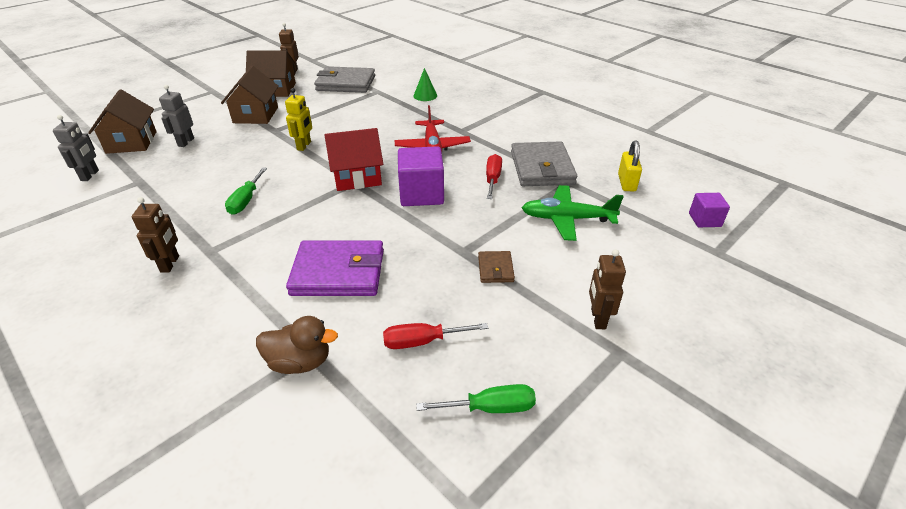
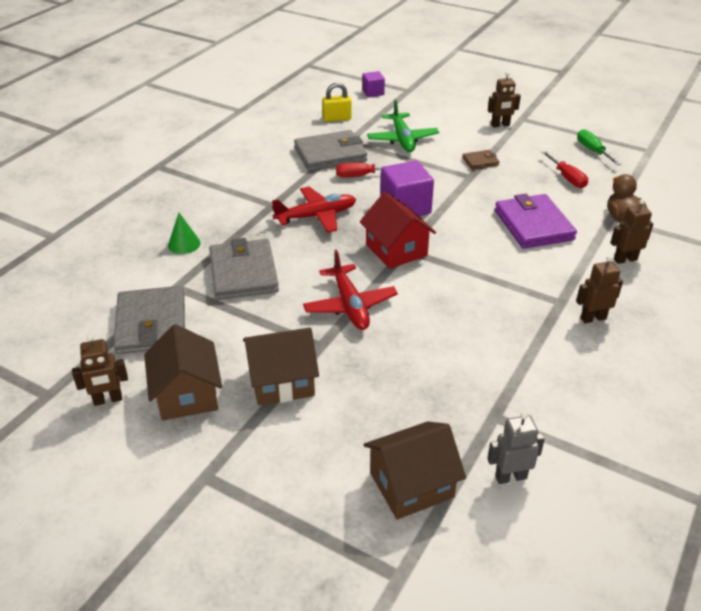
camera: 105 degrees left, 0 degrees up
grey robot [159,85,194,147] -> none
green screwdriver [225,167,267,215] -> none
yellow robot [285,88,312,151] -> red plane [303,250,398,330]
none -> grey wallet [209,238,279,300]
none -> brown robot [611,199,653,264]

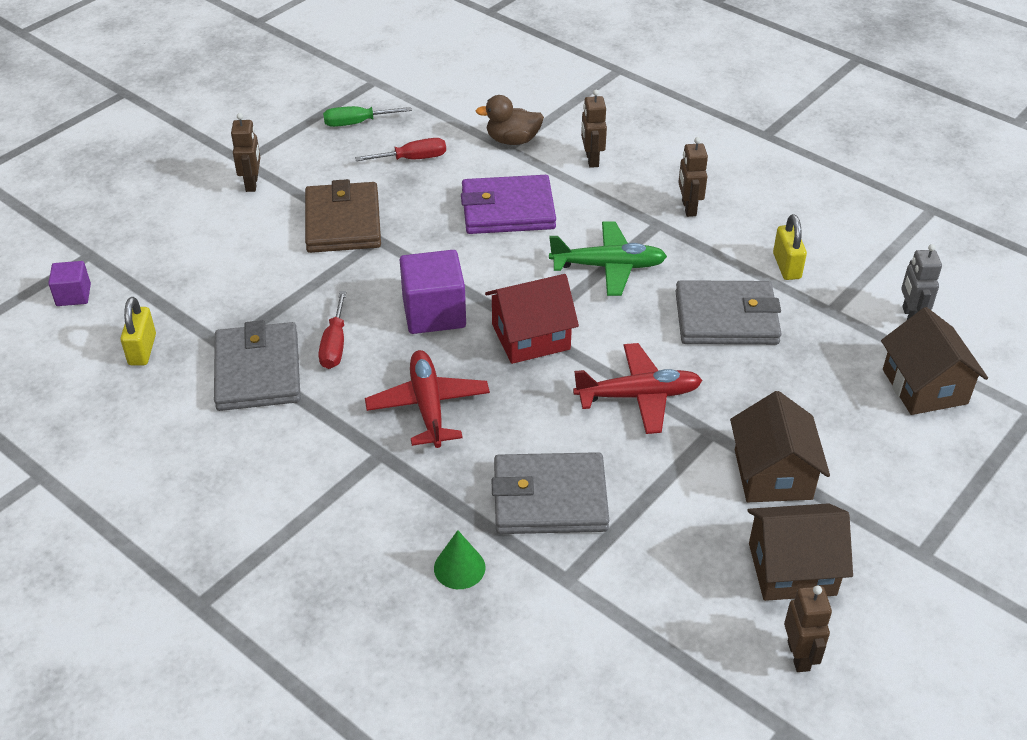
camera: 80 degrees left, 5 degrees up
grey wallet [113,286,185,354] -> grey wallet moved to [675,280,782,345]
green plane [367,99,439,152] -> green plane moved to [549,222,667,296]
brown wallet [462,150,499,170] -> brown wallet [305,179,381,253], size x2.08
none -> yellow padlock [773,214,807,280]

